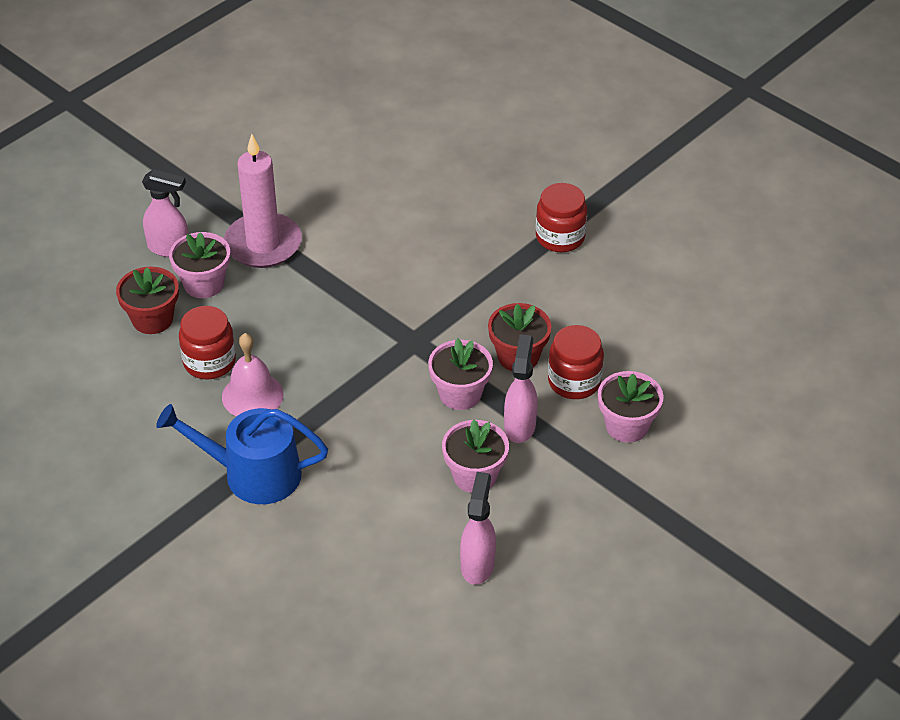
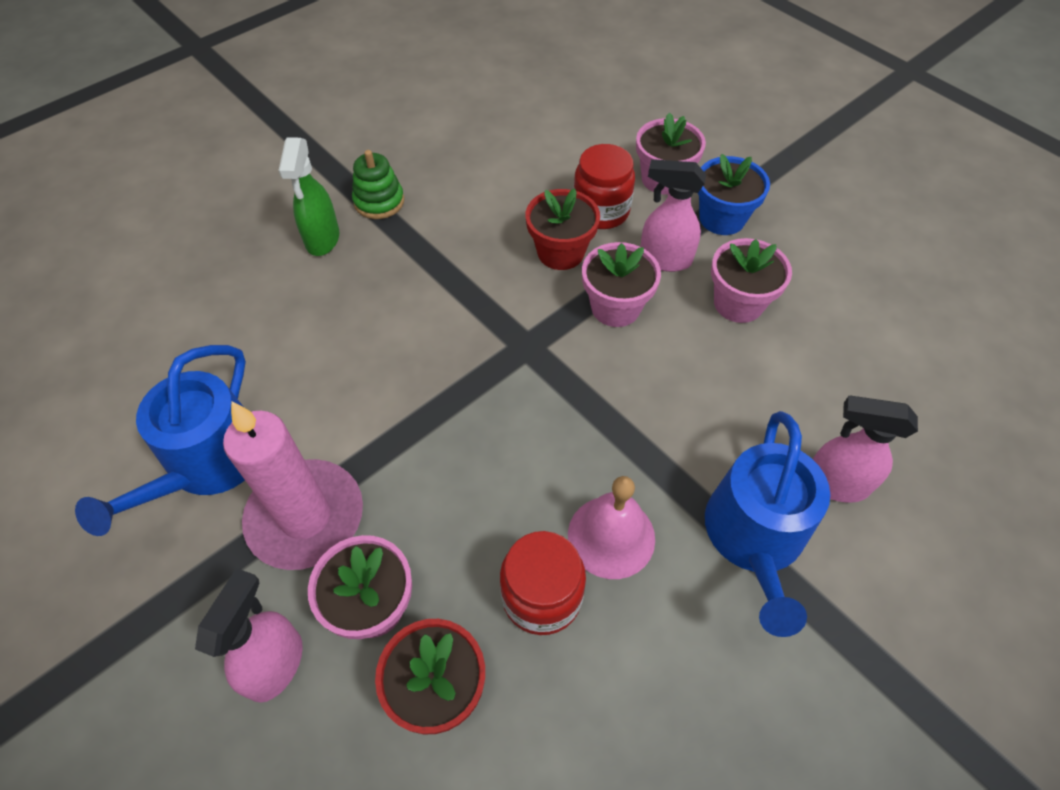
camera: 85 degrees left, 10 degrees up
pink spray bottle [460,472,496,585] -> pink spray bottle moved to [813,396,918,503]
red jar [536,183,587,252] -> green stacking toy [352,150,404,219]
none -> blue watering can [75,345,246,536]
none -> green spray bottle [278,138,339,256]
none -> blue flower pot [698,154,770,235]

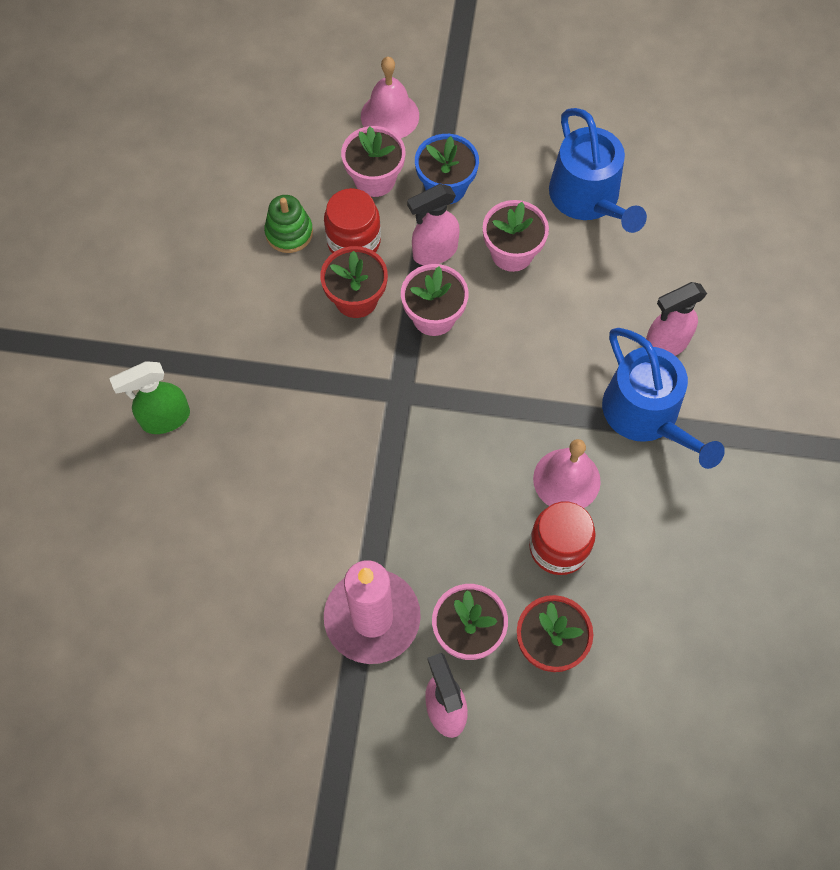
camera: 40 degrees left, 10 degrees up
blue watering can [75,345,246,536] -> blue watering can moved to [549,108,647,233]
green spray bottle [278,138,339,256] -> green spray bottle turned 105 degrees clockwise [110,361,190,434]
green stacking toy [352,150,404,219] -> green stacking toy moved to [264,195,313,253]
none -> pink bell [361,57,419,138]

